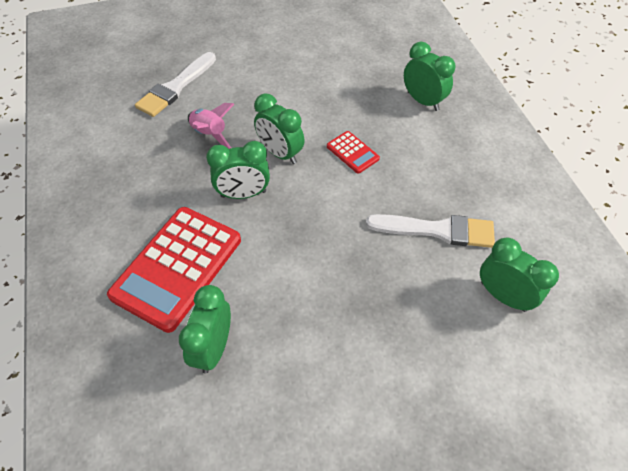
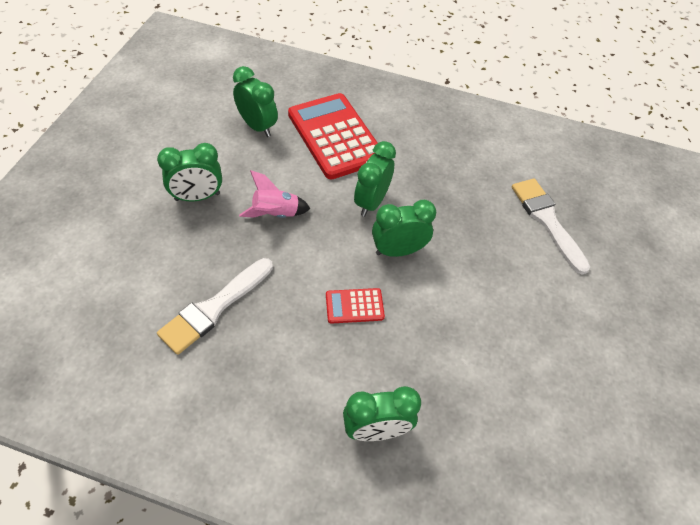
camera: 120 degrees right, 0 degrees up
pink rocket [188,103,235,149] -> pink rocket moved to [239,170,311,218]
green clock [480,238,559,312] -> green clock moved to [157,143,222,201]

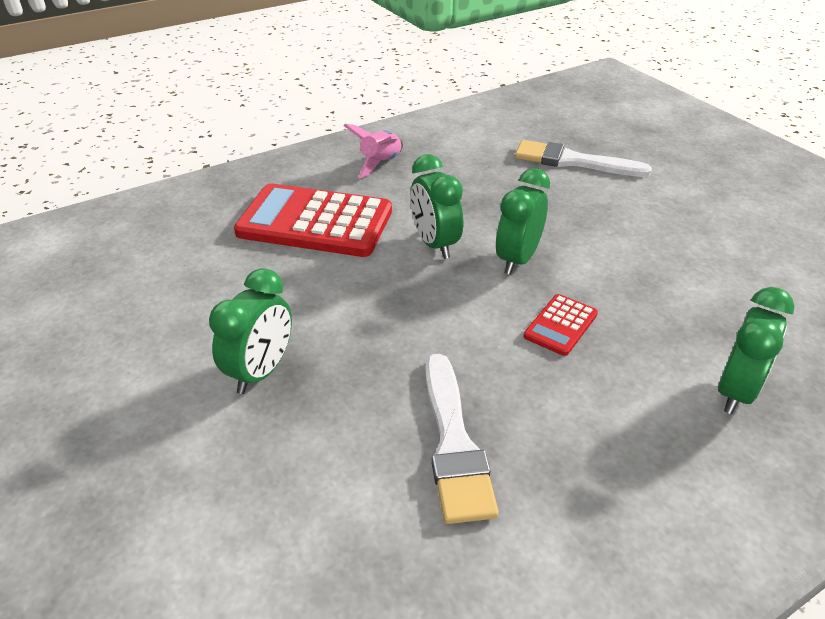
camera: 45 degrees left, 15 degrees down
green clock [233,66,278,137] -> none
pink rocket [239,170,311,218] -> pink rocket moved to [343,124,403,178]

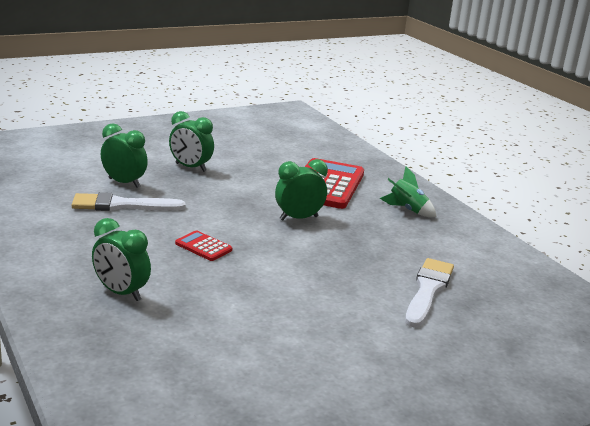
camera: 90 degrees right, 15 degrees down
pink rocket [343,124,403,178] -> green rocket [380,166,436,217]
green clock [496,168,550,275] -> green clock moved to [101,123,148,188]

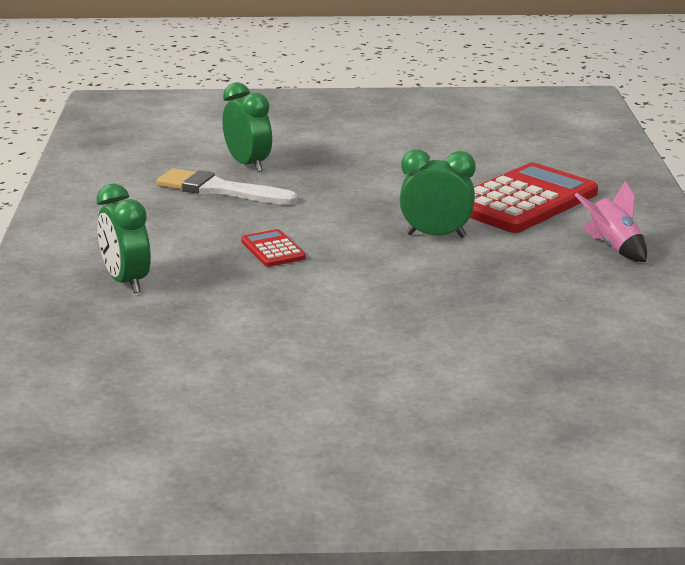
camera: 30 degrees right, 0 degrees up
green clock [169,111,214,172] -> none
green rocket [380,166,436,217] -> pink rocket [575,181,647,262]
white brush [405,258,454,328] -> none

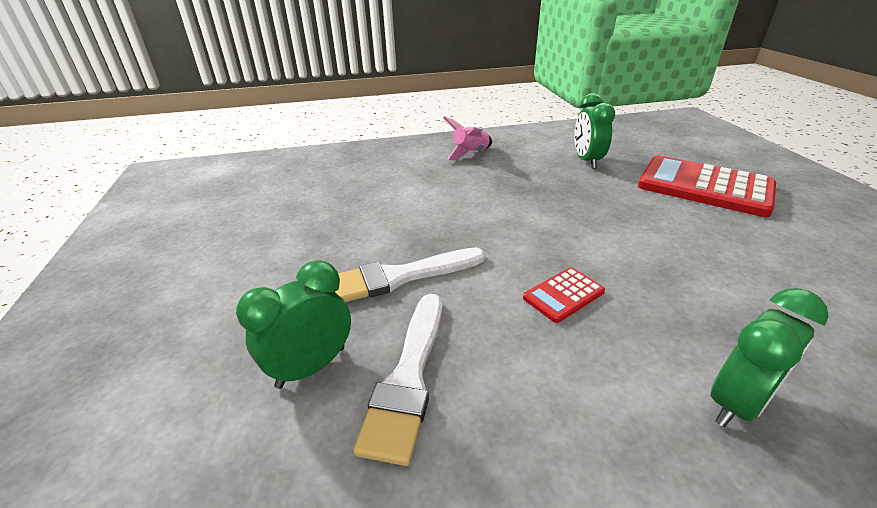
camera: 100 degrees left, 10 degrees up
green clock [400,149,476,238] -> green clock moved to [574,93,615,169]
red calculator [470,163,598,233] -> red calculator moved to [638,155,776,217]
none -> white brush [335,248,485,302]

